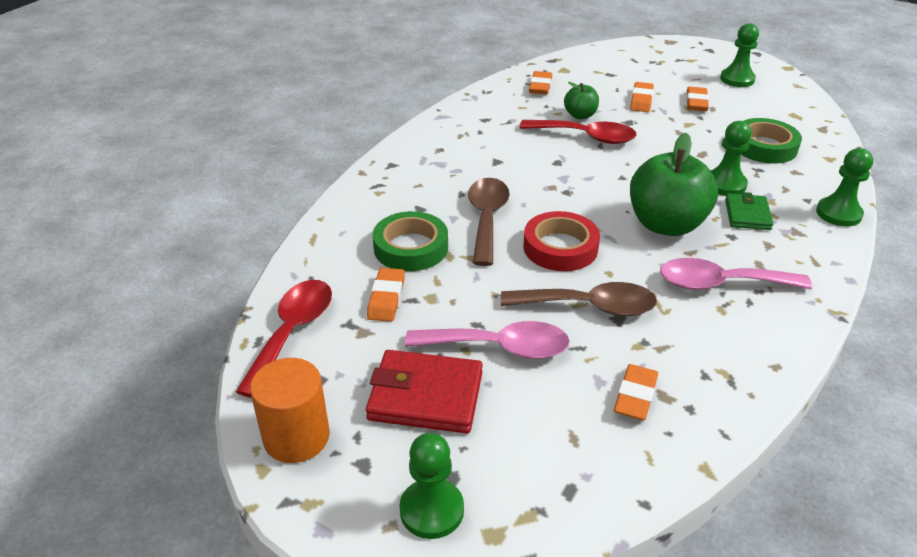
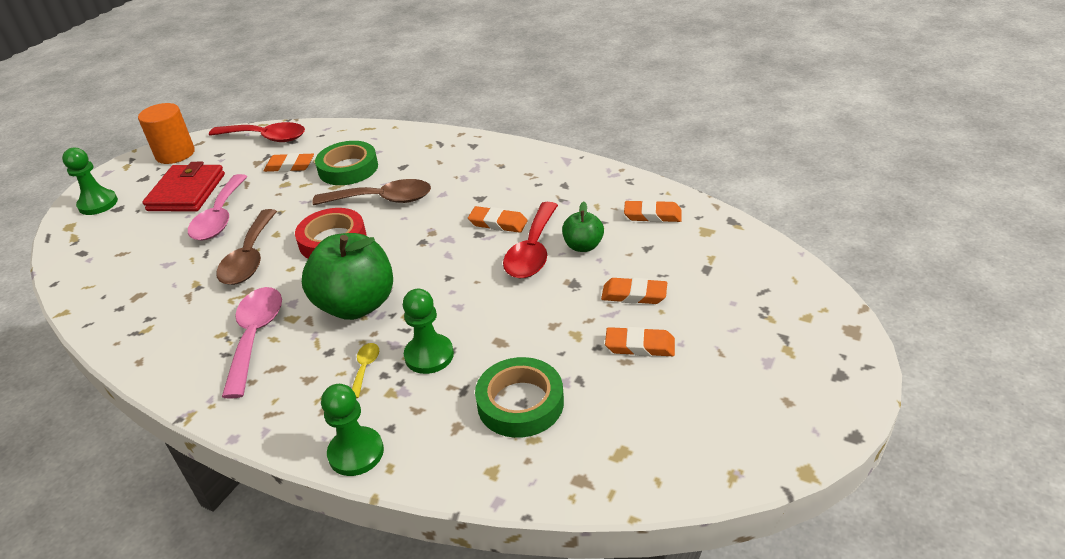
camera: 90 degrees right, 0 degrees up
orange eraser [614,364,658,420] -> orange eraser moved to [468,206,528,233]
green pawn [720,23,759,87] -> none
green wallet [725,192,773,230] -> yellow spoon [352,343,379,398]

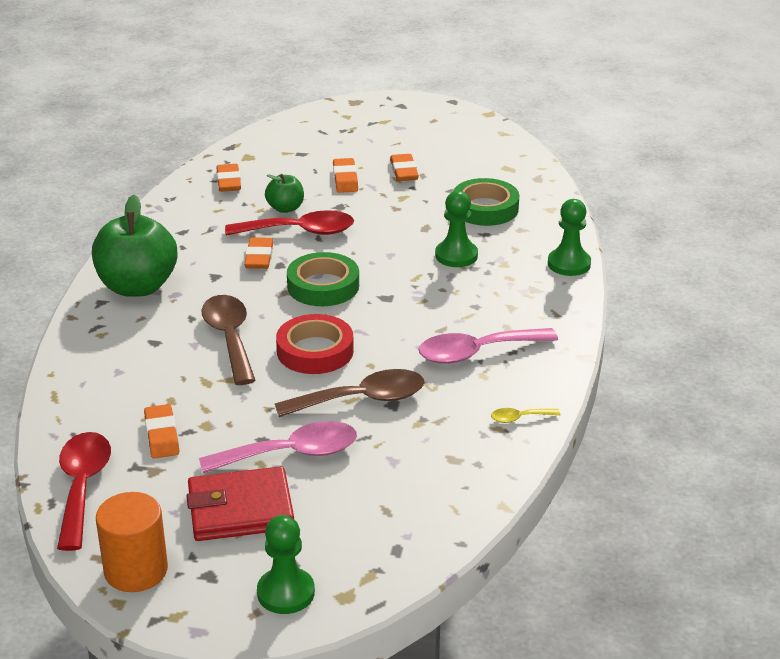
camera: 110 degrees left, 5 degrees down
green apple [302,233,393,320] -> green apple moved to [92,195,178,297]
green tape [315,141,378,185] -> green tape moved to [287,252,359,306]
yellow spoon [352,343,379,398] -> yellow spoon moved to [491,408,560,423]

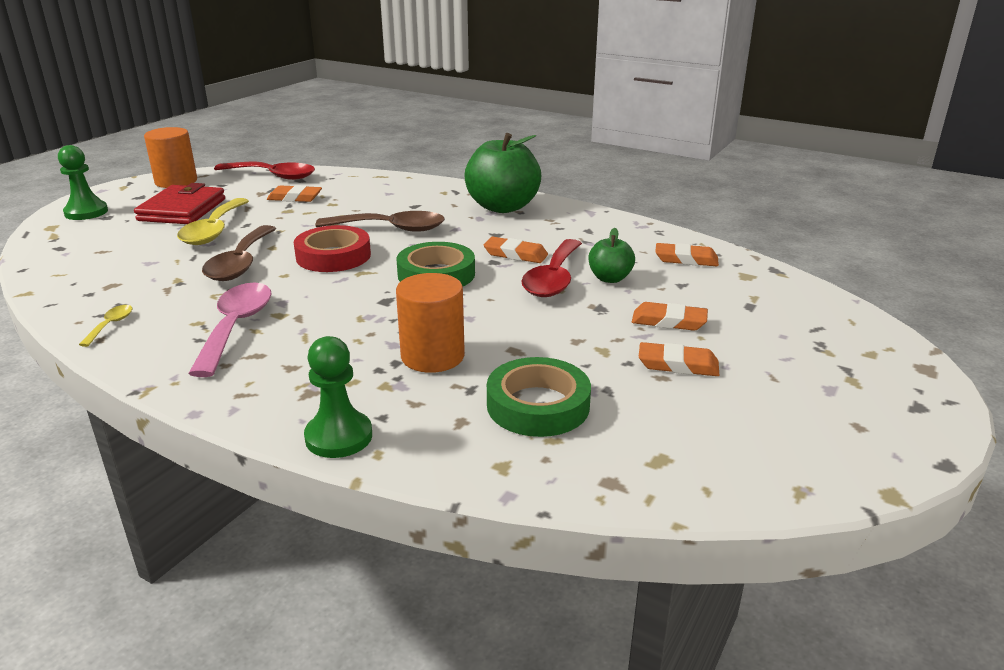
camera: 110 degrees right, 5 degrees down
pink spoon [199,421,357,473] -> yellow spoon [177,198,249,245]
green pawn [435,191,478,267] -> orange cylinder [396,273,465,373]

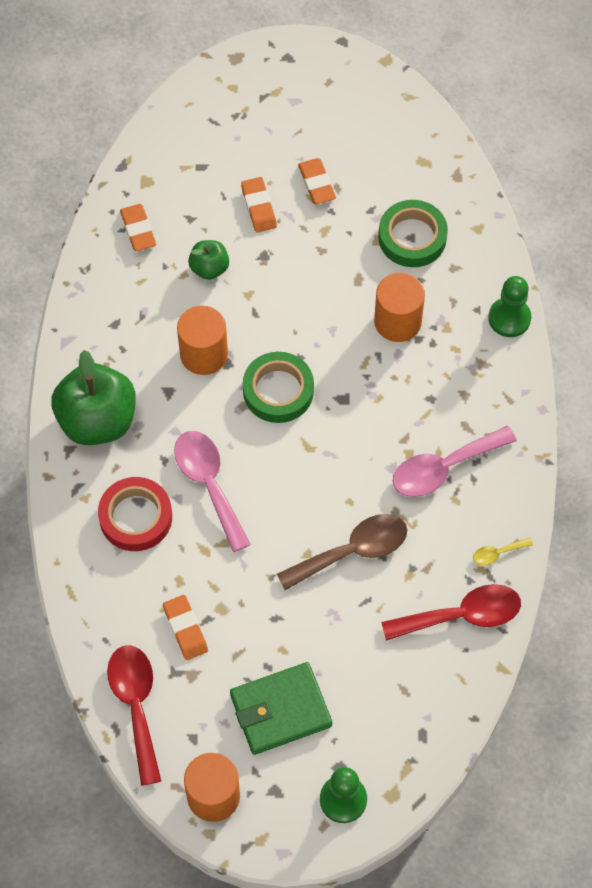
camera: 120 degrees left, 35 degrees up
red wallet [134,183,225,224] -> green wallet [230,662,332,755]
yellow spoon [177,198,249,245] -> none
red tape [294,225,371,272] -> red tape moved to [98,477,172,551]
brown spoon [315,211,445,232] -> pink spoon [174,431,251,552]
orange eraser [483,237,548,263] -> orange cylinder [177,306,228,375]
red spoon [522,239,582,297] -> red spoon moved to [381,584,521,641]

